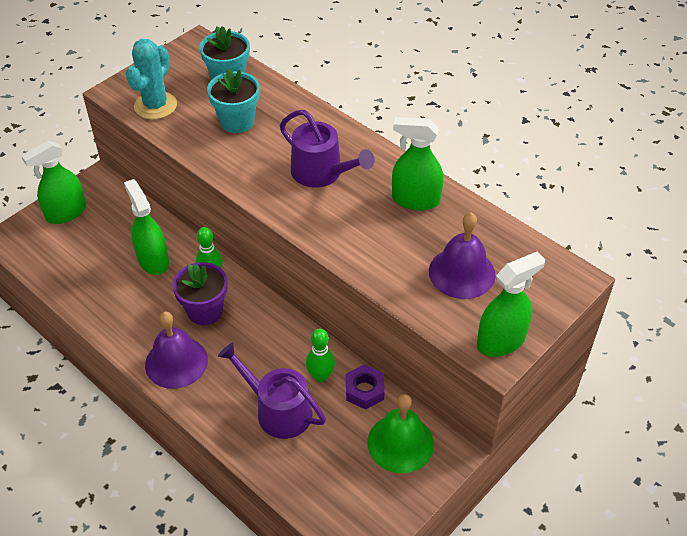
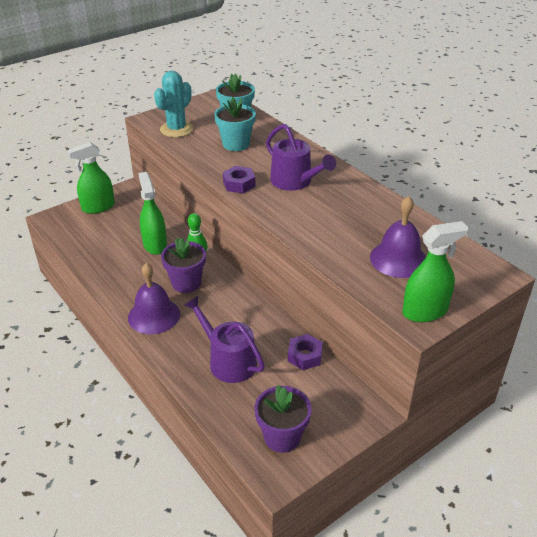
camera: 10 degrees right, 10 degrees down
green bowling pin [306,329,335,382] -> none
green bell [367,394,434,473] -> none
green spray bottle [392,117,443,210] -> none
none -> purple nut [223,166,255,193]
none -> purple flower pot [255,385,312,453]

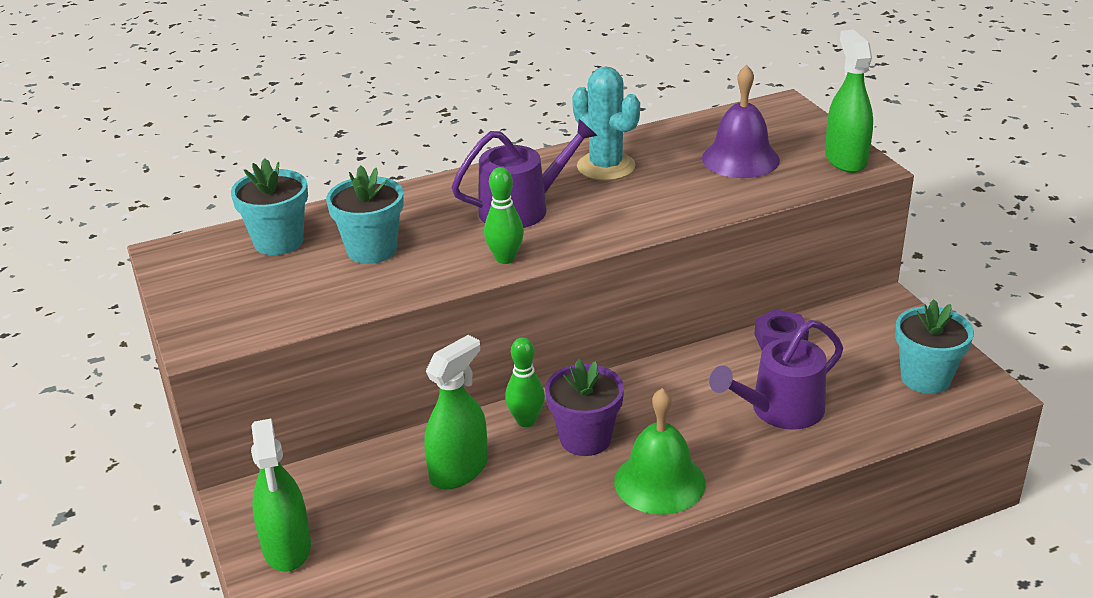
camera: 75 degrees left, 5 degrees down
purple bell [128,263,180,334] -> green bell [614,388,706,515]
green spray bottle [138,172,167,255] -> green spray bottle turned 135 degrees clockwise [425,335,488,489]
turquoise cactus [154,71,193,137] -> turquoise cactus moved to [572,66,640,181]
purple nut [223,166,255,193] -> green bowling pin [484,167,524,264]
purple flower pot [255,385,312,453] -> turquoise flower pot [895,299,974,394]

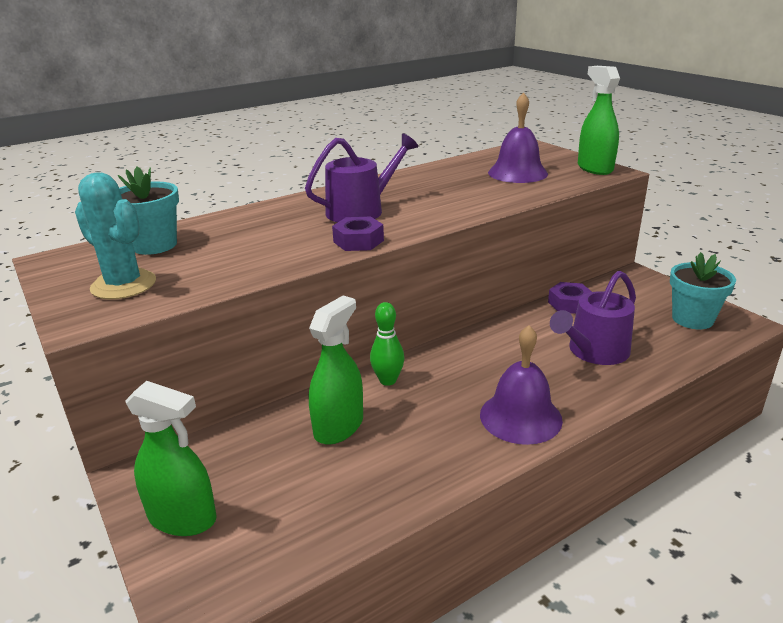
camera: 10 degrees left, 5 degrees down
green spray bottle [251,419,311,572] -> green spray bottle turned 45 degrees counterclockwise [125,381,217,536]
turquoise flower pot [326,165,404,264] -> none
green bowling pin [484,167,524,264] -> purple nut [332,217,384,251]
purple flower pot [545,359,624,456] -> none
turquoise cactus [572,66,640,181] -> turquoise cactus moved to [75,172,156,299]
green bell [614,388,706,515] -> purple bell [480,325,563,445]

